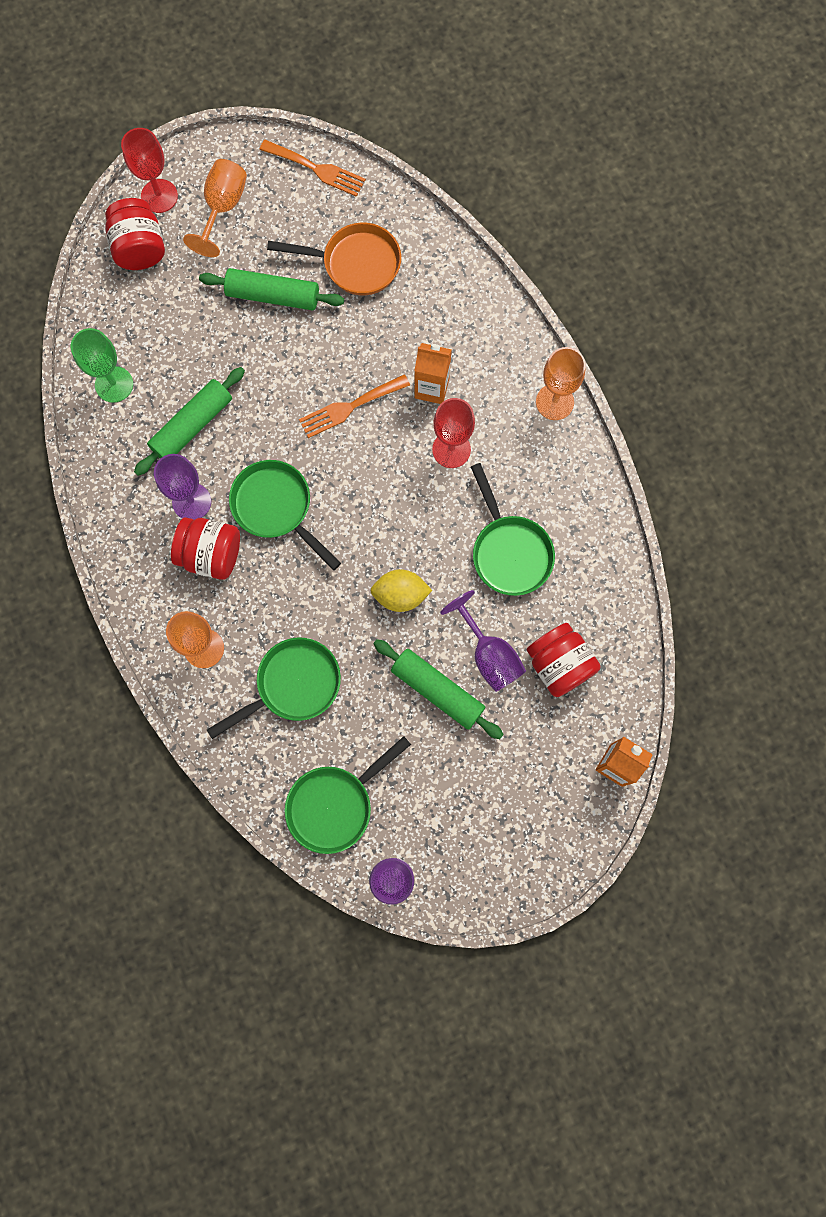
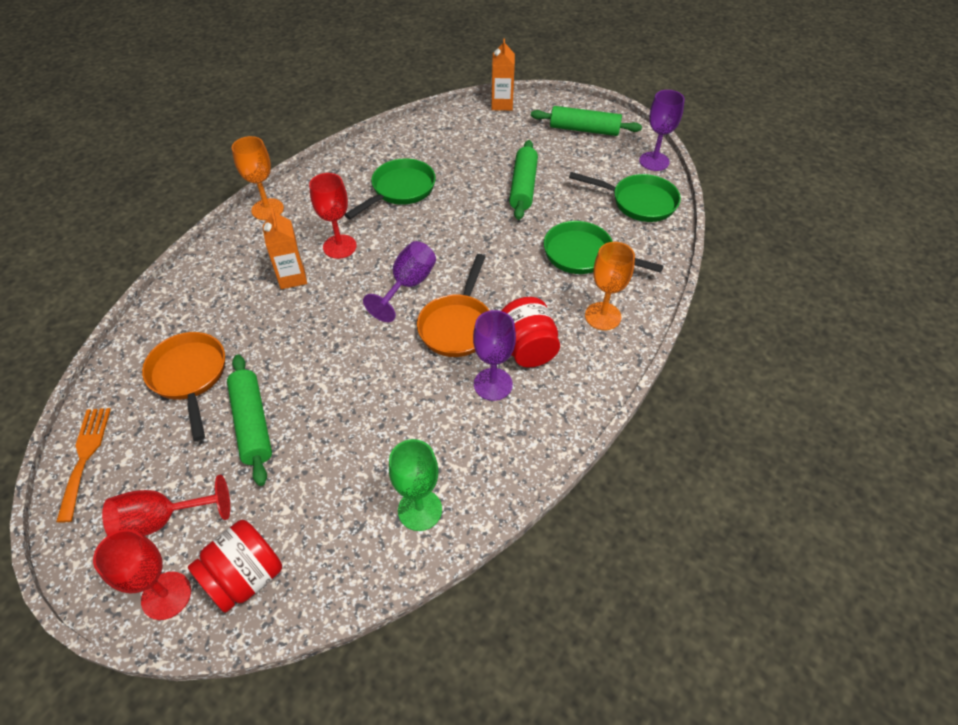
camera: 120 degrees left, 25 degrees down
green rolling pin [134,367,245,476] -> green rolling pin moved to [531,106,642,136]
orange goblet [183,159,247,257] -> red goblet [102,475,230,536]
green pan [229,460,341,570] -> orange pan [417,254,490,357]
orange fork [299,374,410,438] -> none
yellow lemon [370,569,432,612] -> none
purple goblet [440,590,526,692] -> purple goblet moved to [363,241,436,322]
red jar [527,623,601,697] -> none

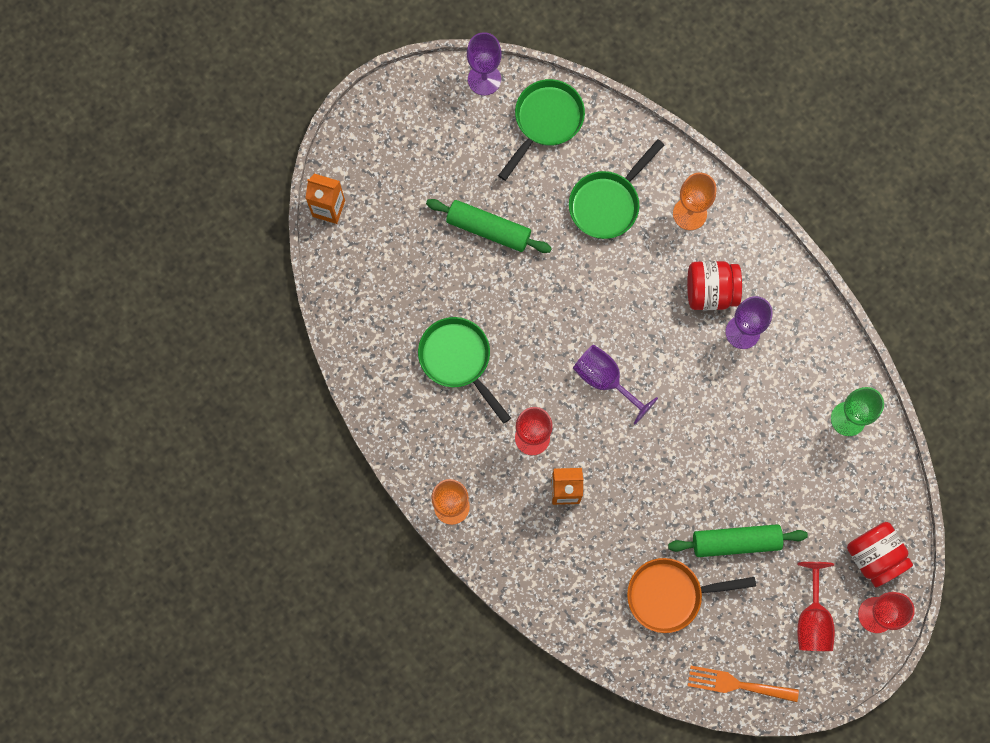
camera: 75 degrees left, 25 degrees up
orange pan [417,254,490,357] -> none
green rolling pin [531,106,642,136] -> none

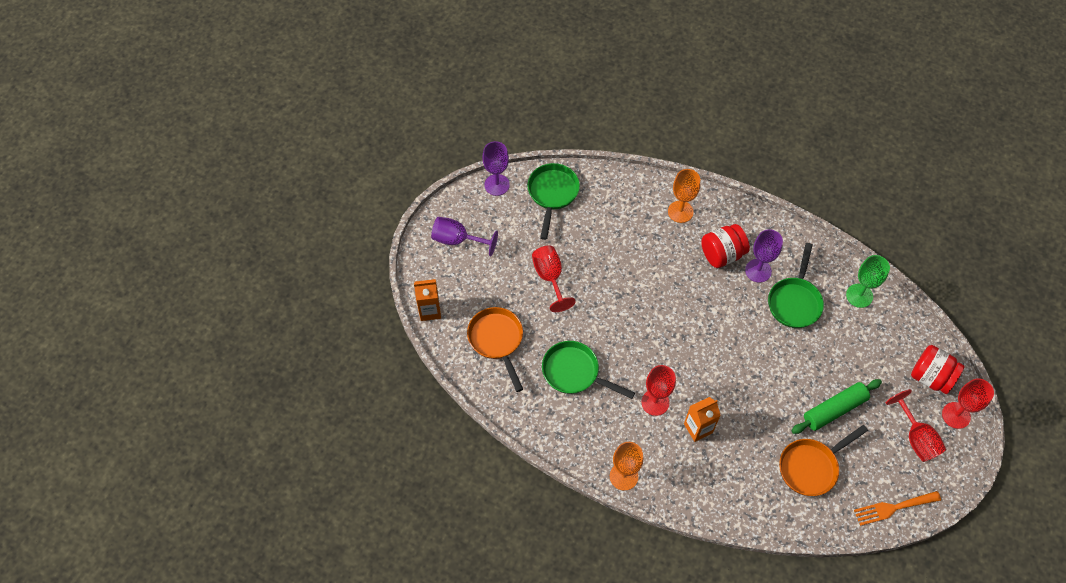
camera: 25 degrees left, 15 degrees down
green rolling pin [426,199,552,253] -> red goblet [532,246,576,312]
green pan [569,139,664,239] -> green pan moved to [768,243,824,328]
purple goblet [573,344,658,424] -> purple goblet moved to [431,217,498,256]
none -> orange pan [467,307,523,392]

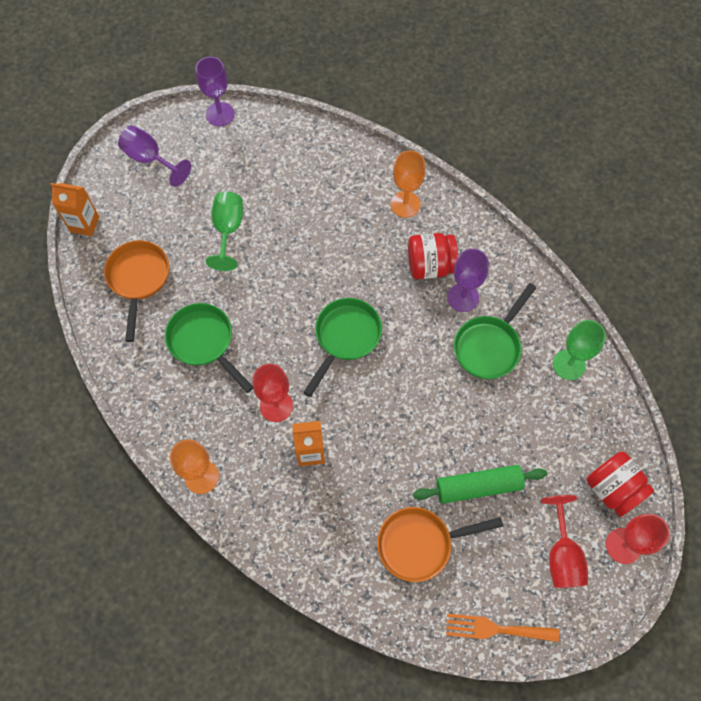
camera: 20 degrees right, 5 degrees up
green pan [527,163,580,240] -> green pan moved to [303,298,382,397]
red goblet [532,246,576,312] -> green goblet [206,192,243,271]

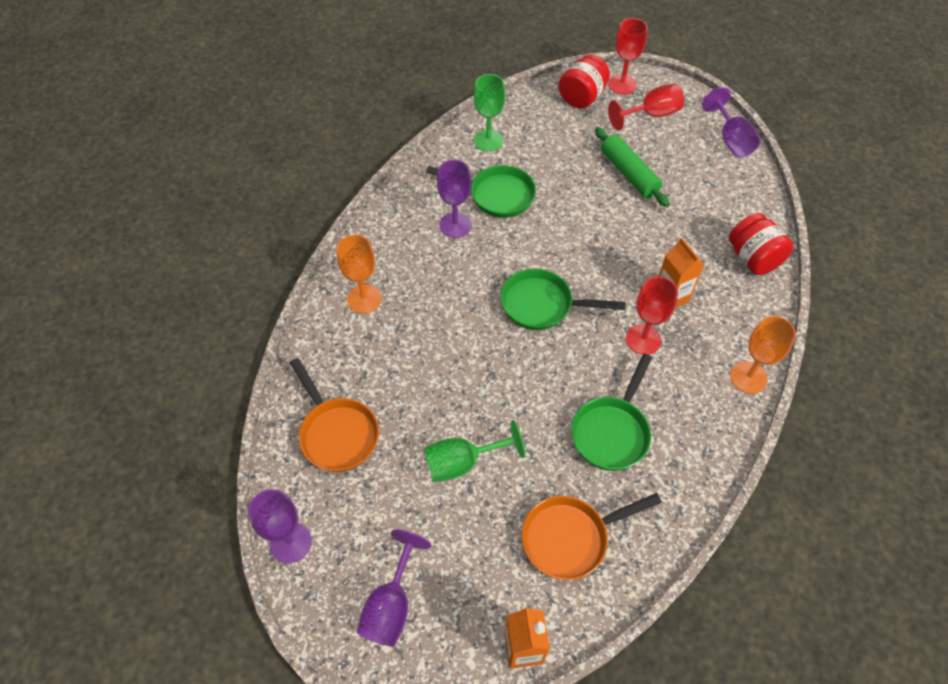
camera: 110 degrees left, 10 degrees down
orange pan [377,507,503,582] -> orange pan moved to [290,358,379,472]
red jar [408,233,458,279] -> red jar moved to [729,213,793,275]
orange fork [446,614,559,642] -> purple goblet [702,87,760,157]

